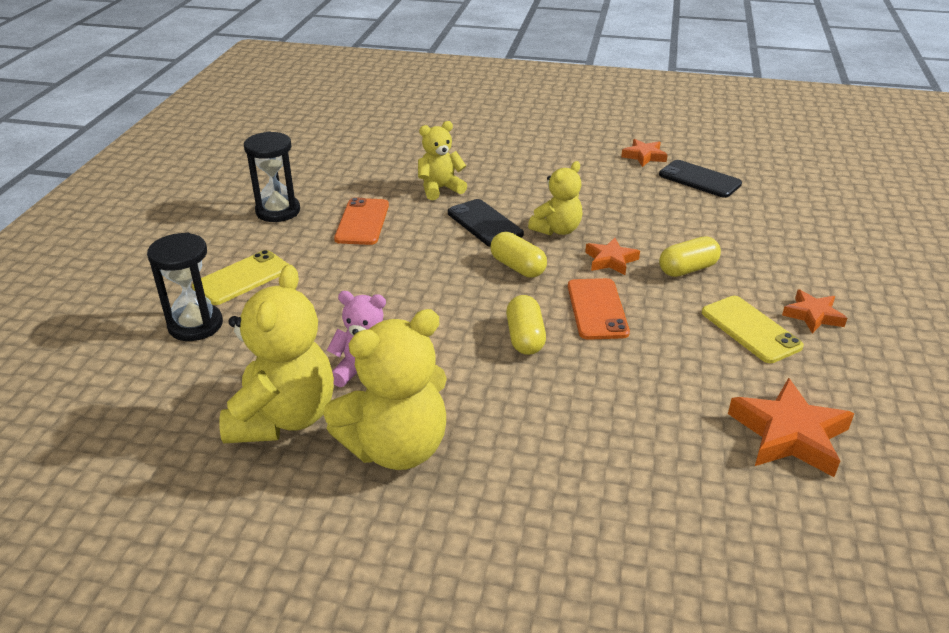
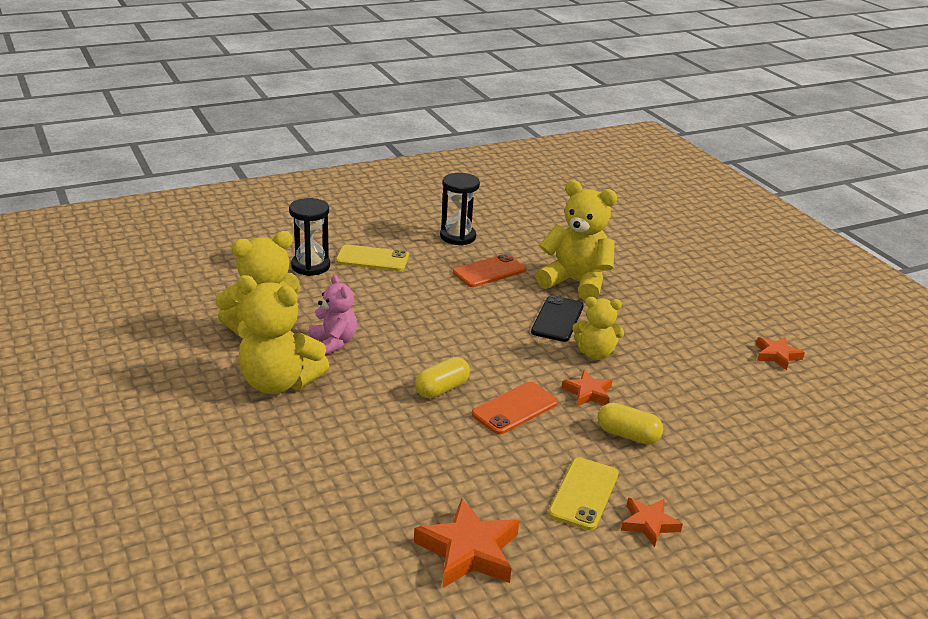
camera: 50 degrees right, 5 degrees down
yellow teddy bear [418,121,467,200] -> yellow teddy bear [536,180,617,301], size x1.67
yellow capsule [490,232,547,278] -> none
black phone [659,160,742,198] -> none

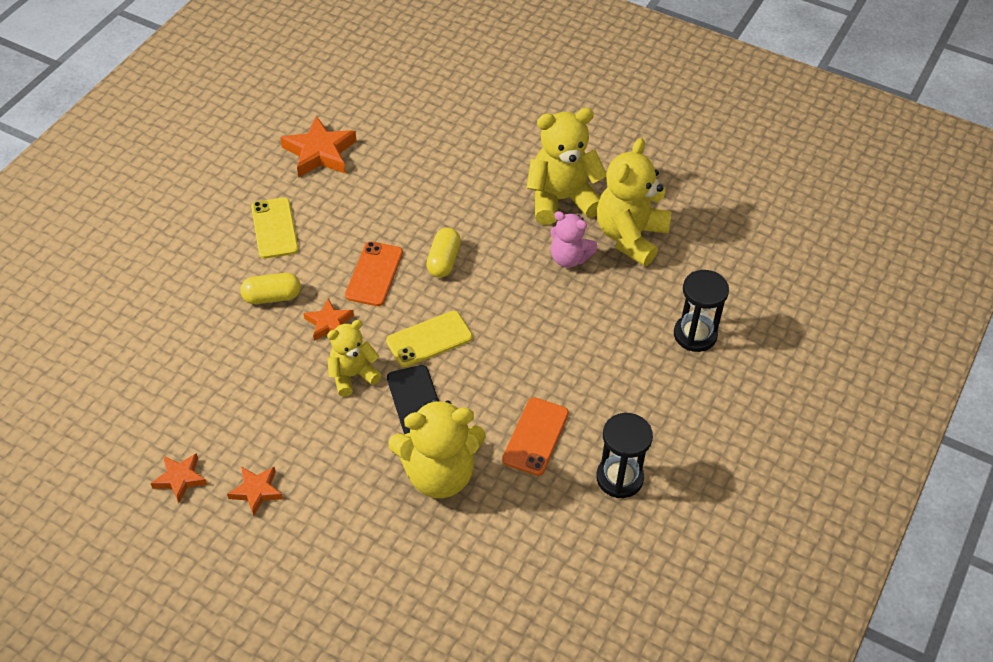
camera: 145 degrees right, 20 degrees up
yellow phone [336,245,409,271] -> yellow phone moved to [386,311,473,367]
orange star [621,498,683,547] -> orange star moved to [227,467,283,516]

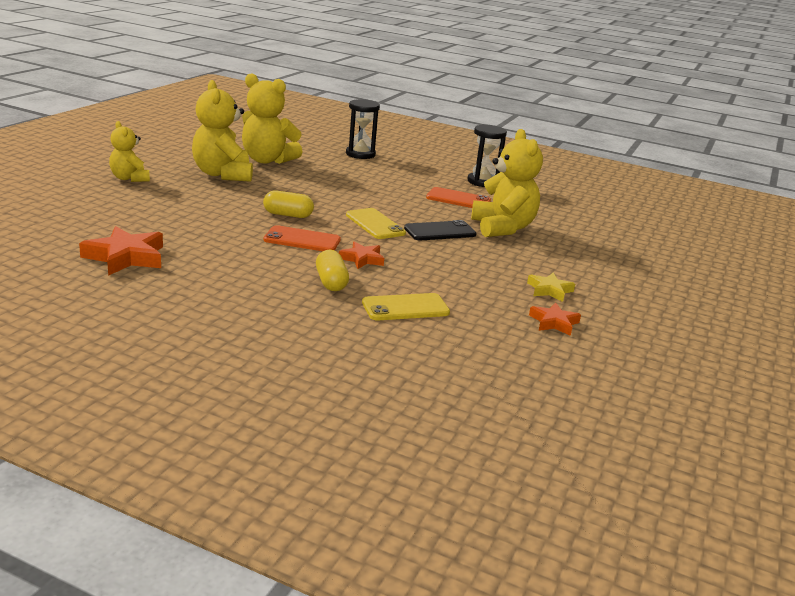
camera: 95 degrees left, 25 degrees down
orange star [227,467,283,516] -> yellow star [527,273,575,302]
yellow phone [251,197,298,259] -> yellow phone moved to [362,293,450,320]
yellow teddy bear [327,320,381,397] -> yellow teddy bear moved to [109,121,150,182]
pink teddy bear [550,211,597,268] -> none

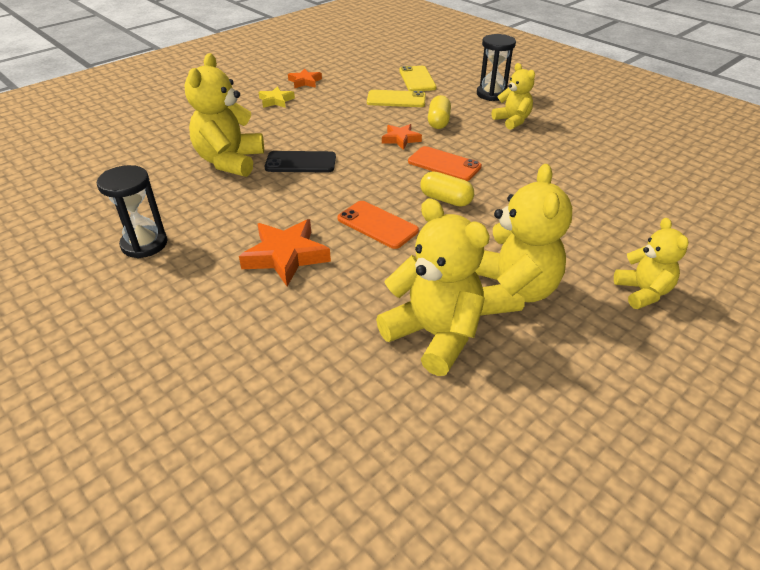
camera: 155 degrees left, 15 degrees up
orange star [79,226,163,276] -> orange star moved to [239,219,331,286]
black hourglass [346,99,380,159] -> black hourglass moved to [477,34,516,101]
yellow phone [346,208,406,239] -> yellow phone moved to [399,66,437,91]
orange phone [426,187,491,208] -> orange phone moved to [338,201,419,249]
none -> yellow teddy bear [492,63,535,130]

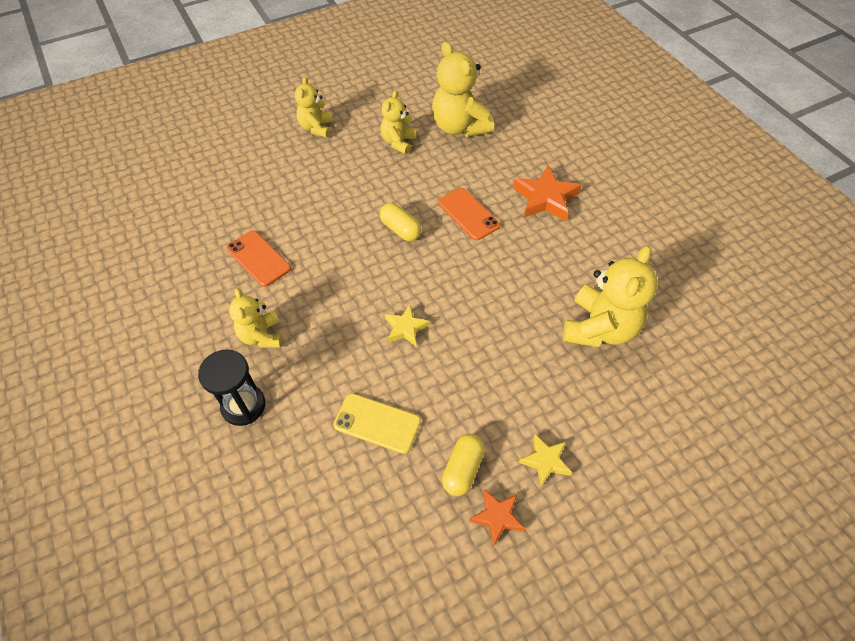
camera: 165 degrees left, 15 degrees up
black hourglass [97,165,167,258] -> none
black phone [265,151,336,173] -> none
orange star [382,124,422,150] -> yellow star [385,304,430,346]
yellow phone [399,66,437,91] -> none
orange phone [408,146,482,181] -> orange phone moved to [226,230,291,287]
yellow capsule [428,95,451,129] -> yellow capsule moved to [442,434,485,496]
yellow teddy bear [475,164,572,316] -> yellow teddy bear [381,90,417,154], size x0.60

